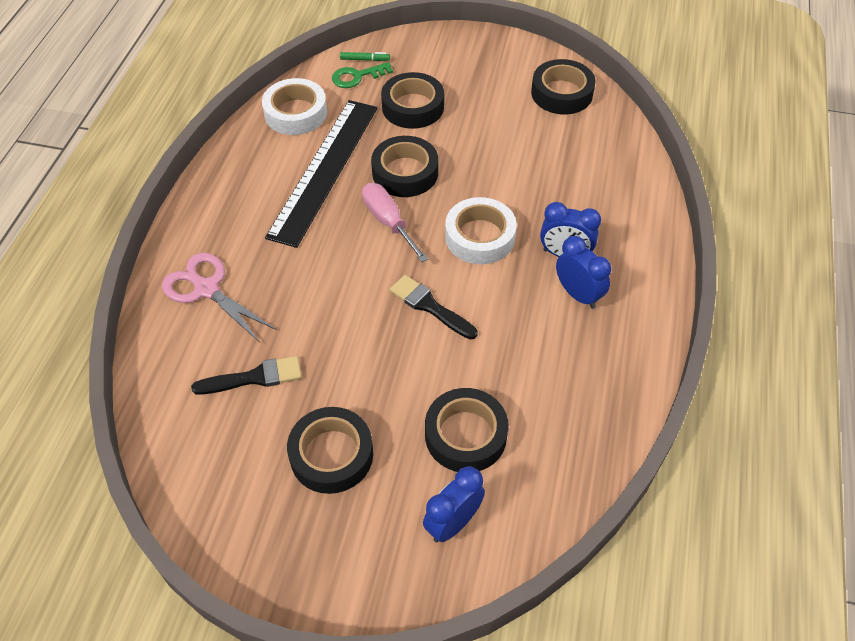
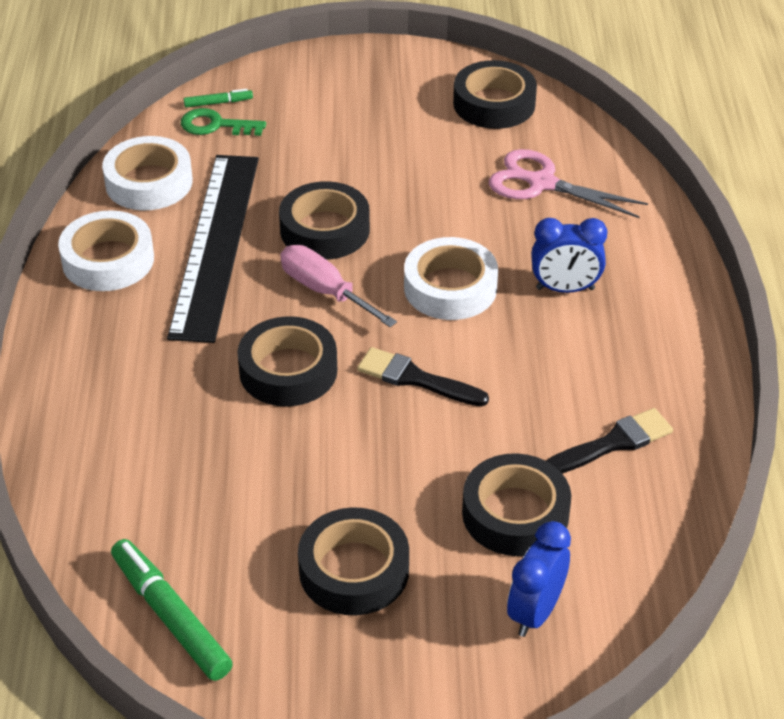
camera: 15 degrees left, 10 degrees down
pink scissors [162,253,277,342] -> pink scissors moved to [489,149,648,218]
black brush [191,356,302,395] -> black brush moved to [546,408,673,474]
green key [332,62,393,88] -> green key turned 45 degrees clockwise [181,108,266,136]
black tape [381,72,444,129] -> black tape moved to [237,316,337,406]
blue clock [556,236,611,309] -> none
none -> white tape [58,210,154,291]
none -> green marker [111,539,233,681]

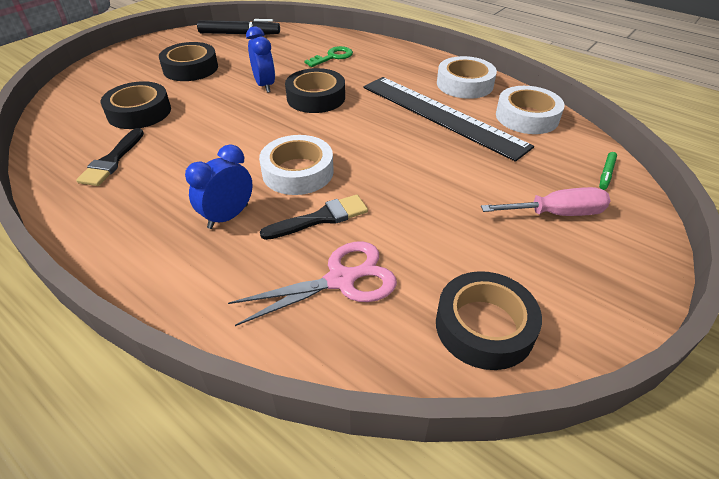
camera: 130 degrees right, 0 degrees up
green marker [111,539,233,681] -> black marker [197,19,280,35]
green key [181,108,266,136] -> green key moved to [304,46,353,67]
black tape [279,181,370,260] -> none
pink screwdriver [280,245,397,327] -> pink screwdriver moved to [481,187,610,216]
black brush [357,347,489,407] -> black brush moved to [260,195,368,240]
blue clock [507,521,571,637] -> blue clock moved to [246,26,275,93]

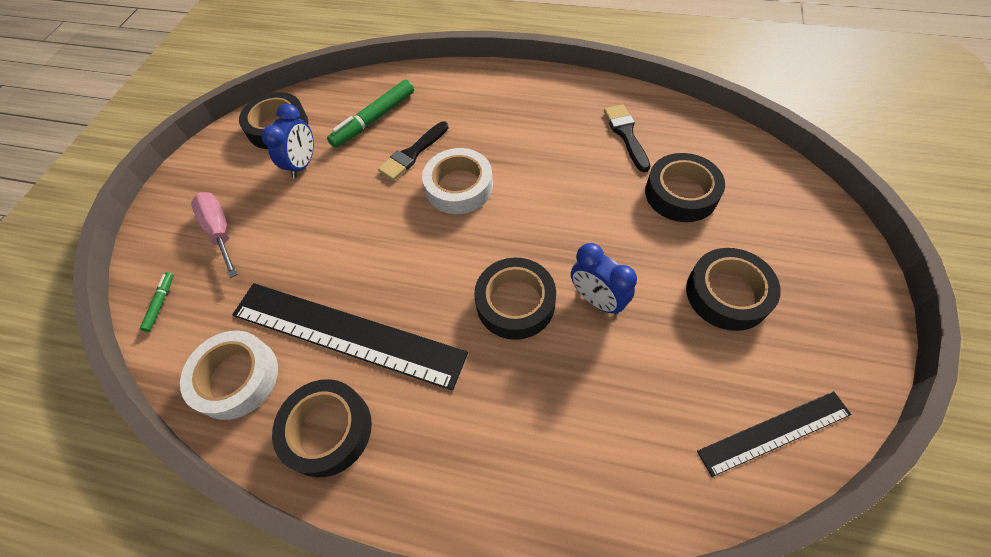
camera: 160 degrees right, 15 degrees up
blue clock [185,144,253,229] -> blue clock moved to [262,104,314,178]
black marker [197,19,280,35] -> black ruler [697,391,852,477]
pink scissors [228,242,397,326] -> green marker [327,80,414,148]
green key [304,46,353,67] -> none
white tape [437,56,497,99] -> black tape [272,379,372,477]
pink screwdriver [481,187,610,216] -> pink screwdriver turned 90 degrees clockwise [191,192,238,278]

